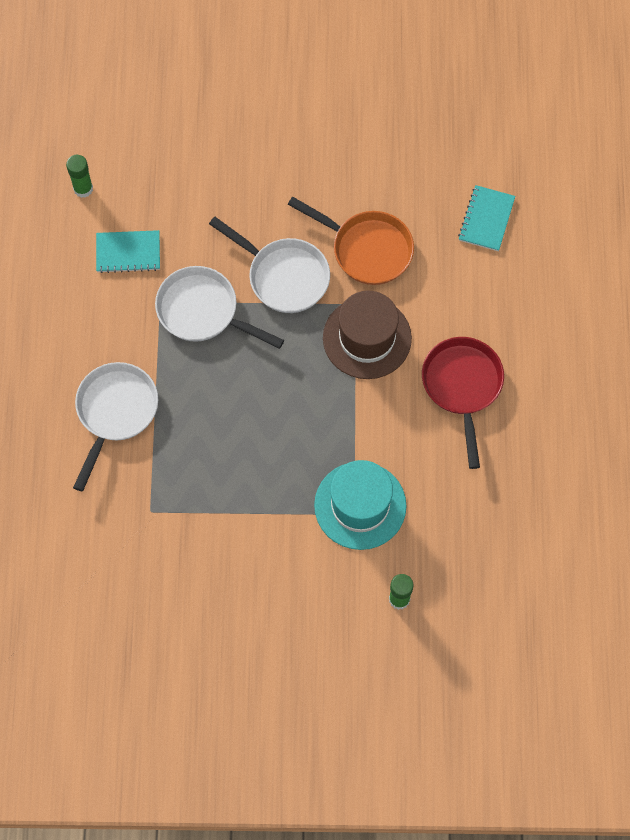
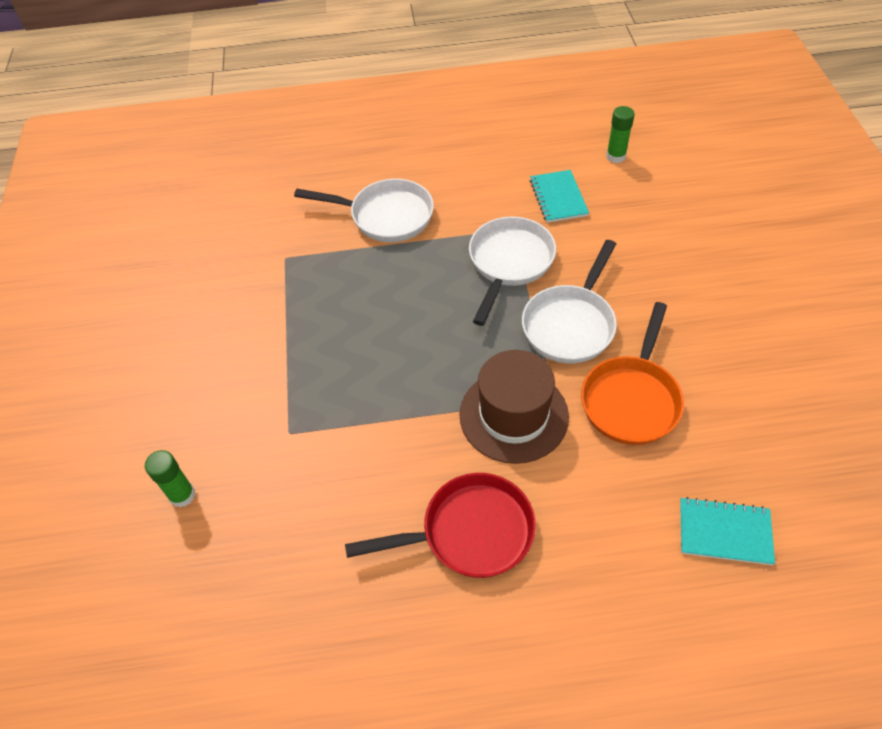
camera: 85 degrees right, 15 degrees down
turquoise hat [314,460,407,550] -> none

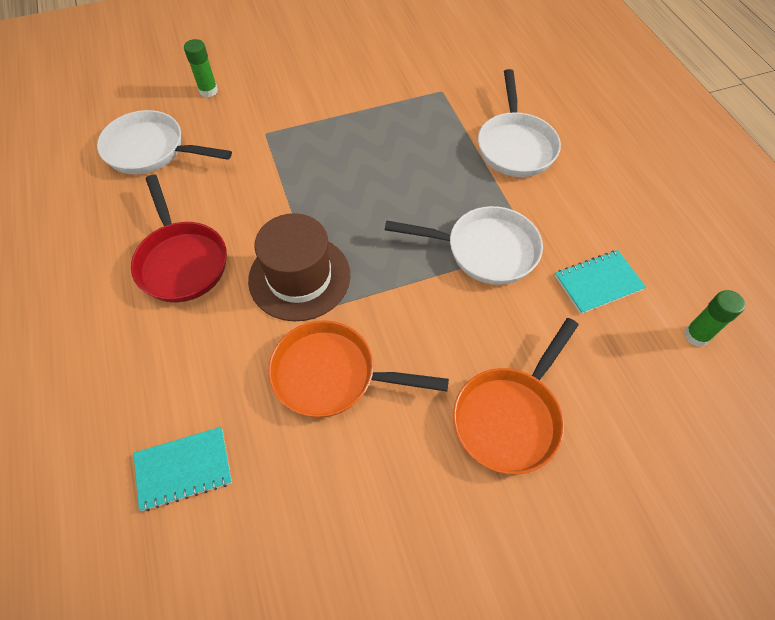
camera: 75 degrees right, 5 degrees up
white pan [522,240,617,364] -> white pan moved to [97,110,232,174]
turquoise notebook [680,497,775,565] -> turquoise notebook turned 75 degrees clockwise [133,427,232,511]
none -> orange pan [453,318,579,474]

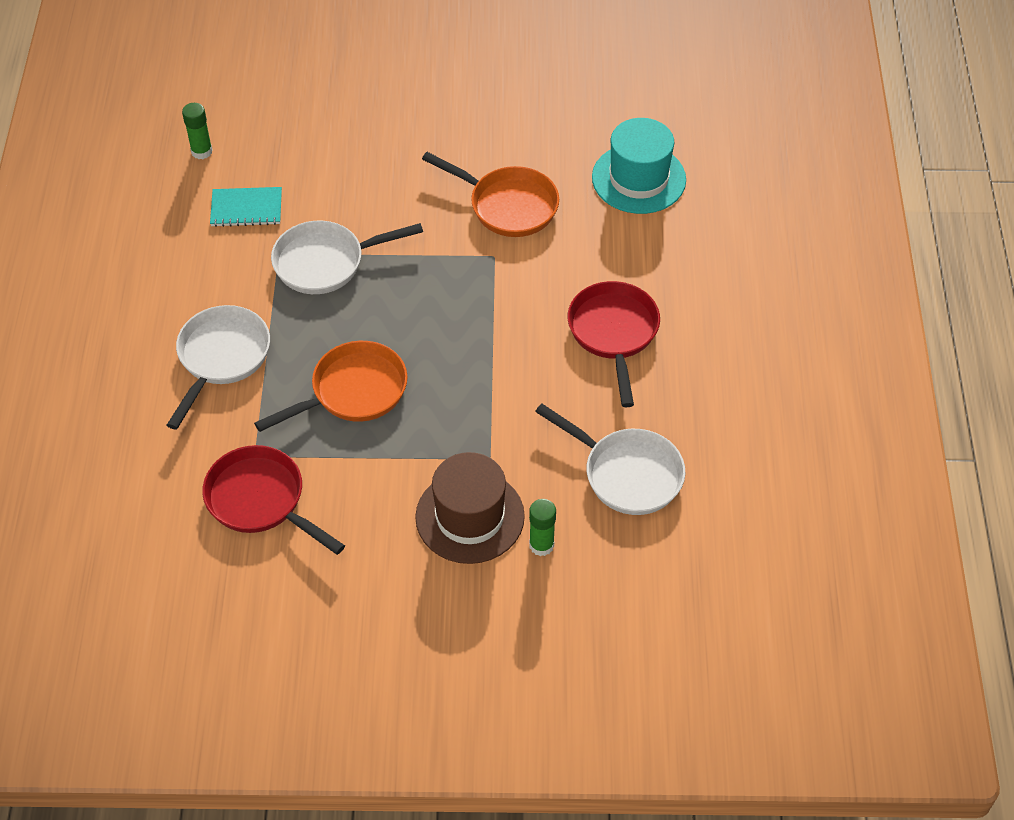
camera: 160 degrees left, 5 degrees down
turquoise notebook [133,427,232,511] -> turquoise hat [592,118,686,214]
brown hat [248,213,351,321] -> brown hat moved to [415,452,525,564]
white pan [385,206,543,285] -> white pan turned 45 degrees counterclockwise [271,221,423,294]
orange pan [453,318,579,474] -> orange pan moved to [254,341,408,432]
none -> red pan [202,445,345,555]

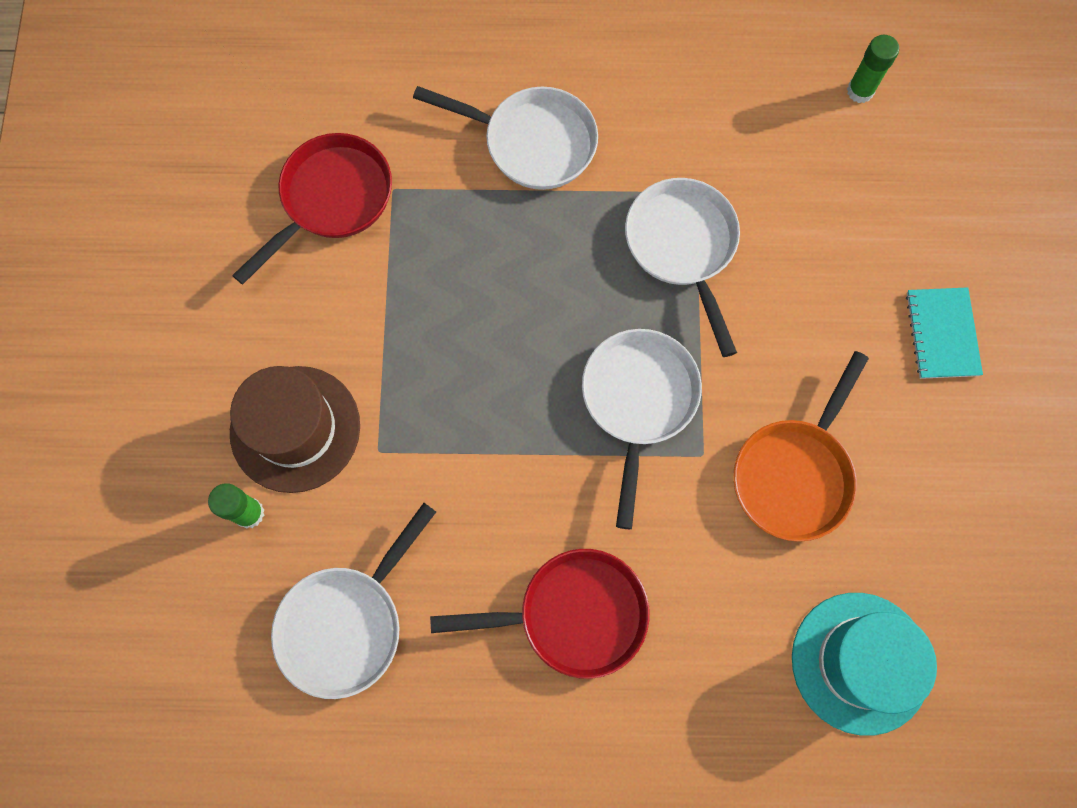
camera: 90 degrees right, 20 degrees up
turquoise notebook [210,187,282,227] -> turquoise notebook moved to [906,287,983,379]
orange pan [254,341,408,432] -> none
none -> white pan [582,329,702,529]

